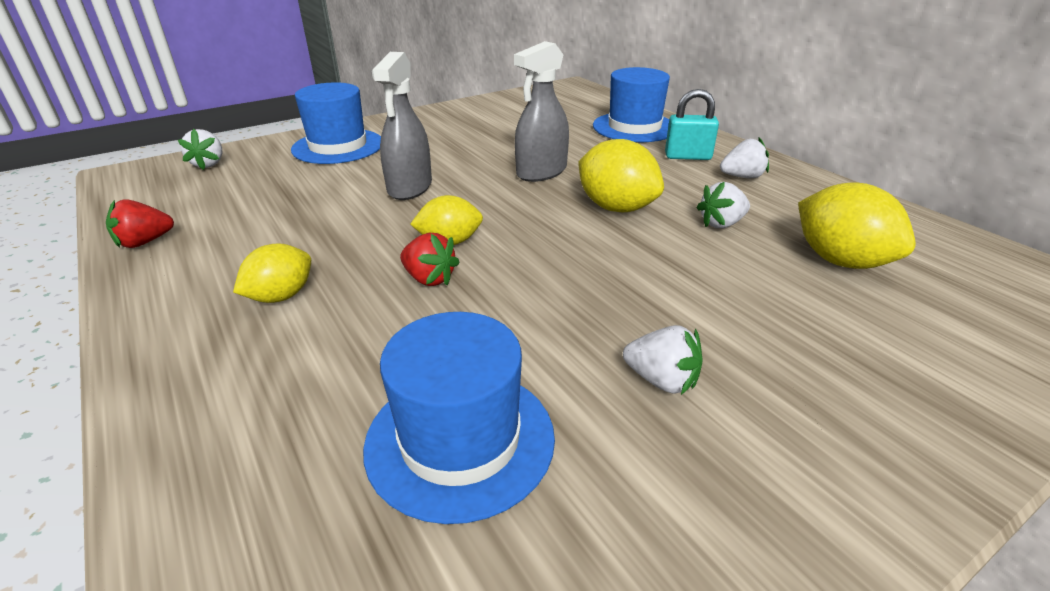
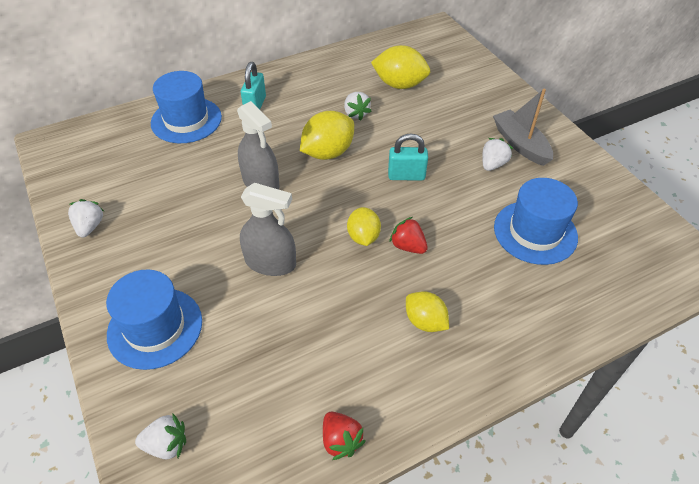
camera: 85 degrees left, 15 degrees up
red strawberry [400,233,460,286] -> red strawberry turned 90 degrees counterclockwise [389,217,428,254]
white strawberry [720,137,769,178] -> white strawberry moved to [68,199,104,237]
yellow lemon [798,183,916,269] -> yellow lemon turned 45 degrees clockwise [371,45,430,89]
none -> turquoise padlock [388,133,428,180]
none -> grey boat [493,89,553,166]

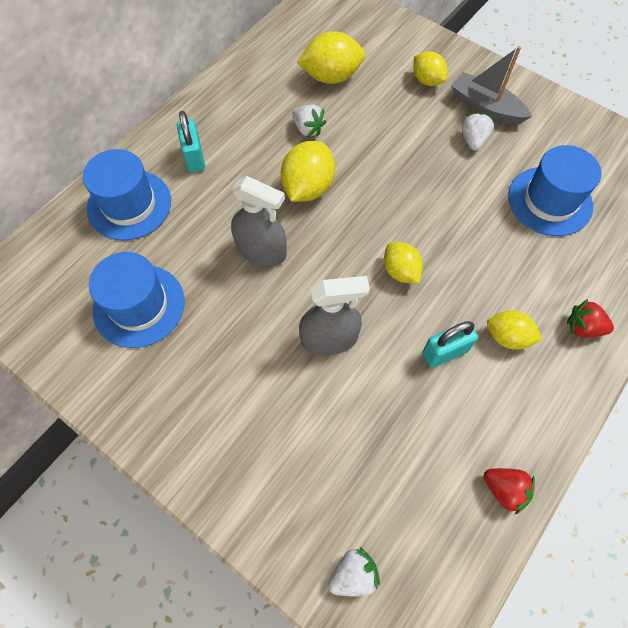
camera: 25 degrees left, 15 degrees up
white strawberry [68,199,104,237] -> none
blue hat [106,270,202,370] -> blue hat moved to [89,252,185,348]
turquoise padlock [388,133,428,180] -> turquoise padlock moved to [422,321,478,368]
red strawberry [389,217,428,254] -> red strawberry moved to [567,299,614,338]
none -> yellow lemon [413,51,447,86]

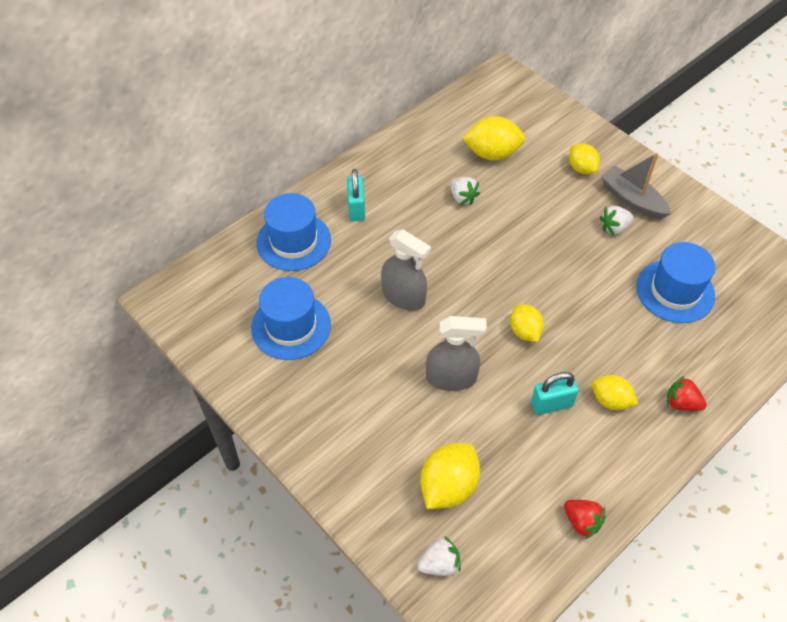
camera: 10 degrees right, 10 degrees down
yellow lemon [281,141,335,202] -> yellow lemon moved to [420,443,480,509]
white strawberry [462,112,495,151] -> white strawberry turned 135 degrees counterclockwise [600,206,633,235]

